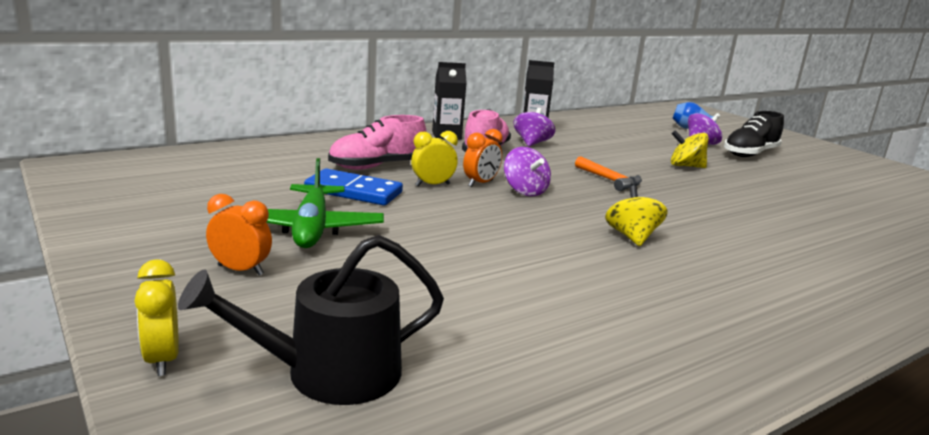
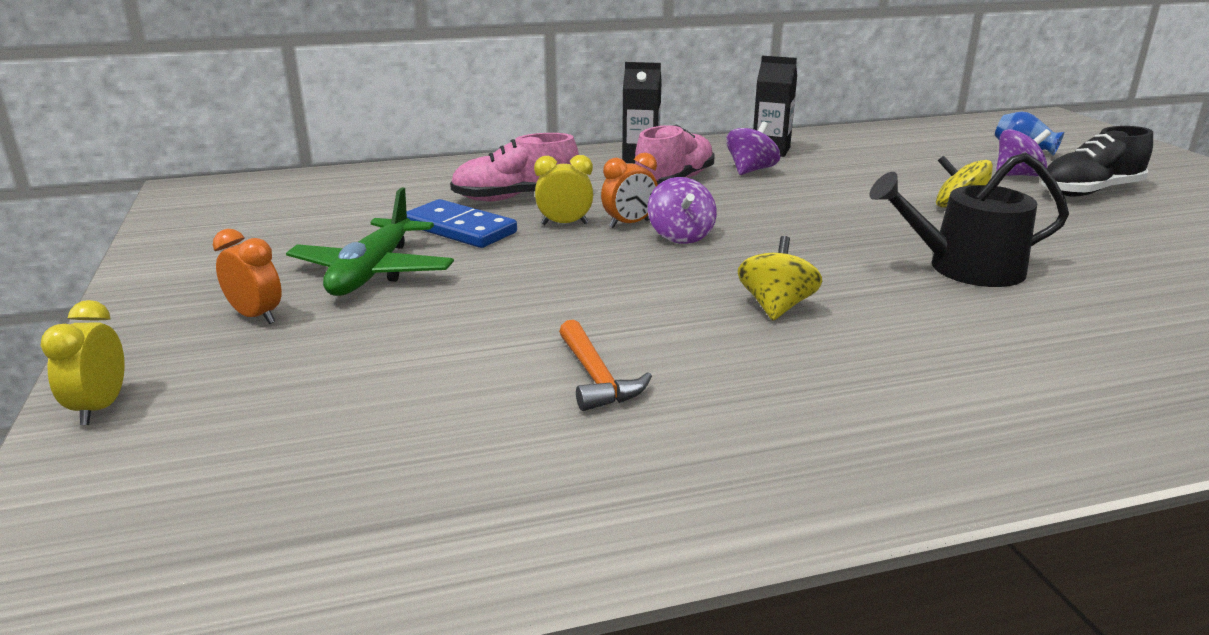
camera: 20 degrees right, 5 degrees up
black watering can [178,235,444,405] -> black watering can moved to [869,152,1069,287]
orange hammer [575,157,642,191] -> orange hammer moved to [559,320,652,411]

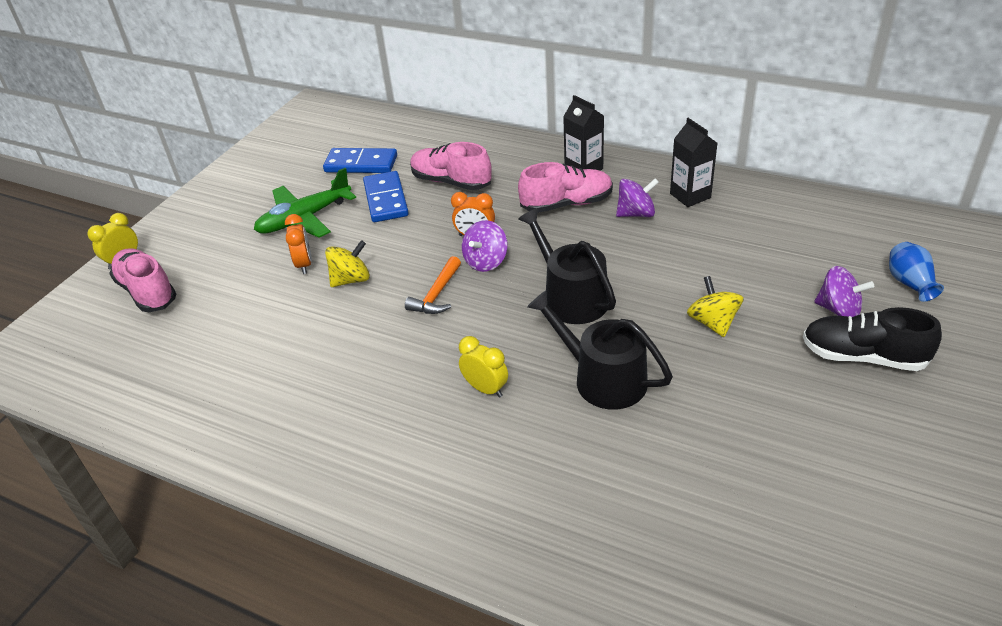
camera: 45 degrees right, 15 degrees up
orange clock [213,229,282,324] -> orange clock moved to [285,214,312,274]
yellow clock [534,155,593,225] -> yellow clock moved to [459,336,508,398]
orange hammer [559,320,652,411] -> orange hammer moved to [405,256,461,314]
yellow spinning top [738,236,822,320] -> yellow spinning top moved to [325,240,370,287]
none -> pink shoe [109,248,176,312]
none -> blue domino [323,148,397,173]
none -> black watering can [518,208,616,324]

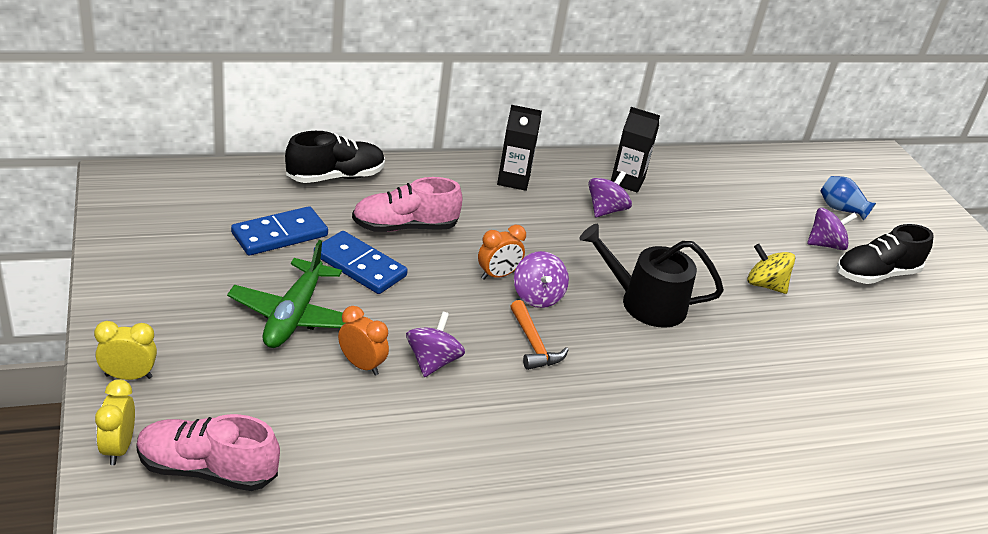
camera: 50 degrees left, 5 degrees down
yellow spinning top [325,240,370,287] -> purple spinning top [406,312,465,377]
yellow clock [459,336,508,398] -> yellow clock moved to [94,321,157,380]
pink shoe [518,162,613,213] -> none
black watering can [527,291,673,410] -> none
none -> black shoe [285,131,385,183]

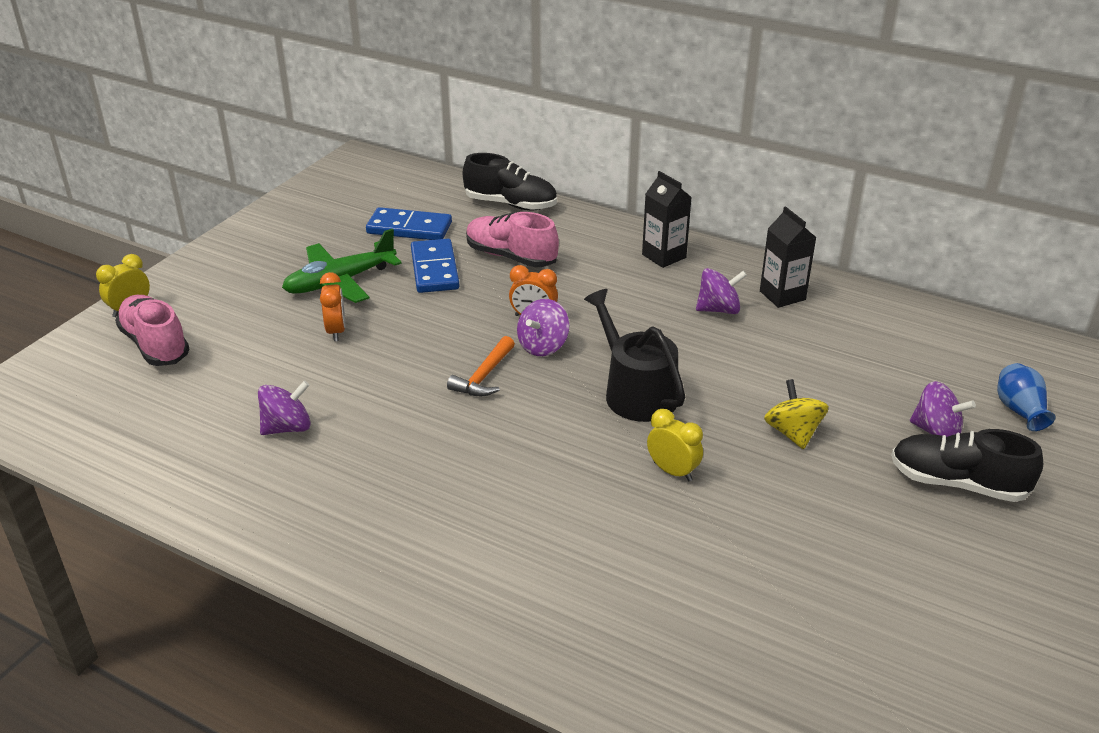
camera: 50 degrees right, 0 degrees up
yellow clock [94,321,157,380] -> yellow clock moved to [647,409,703,481]
purple spinning top [406,312,465,377] -> purple spinning top moved to [258,381,311,435]

